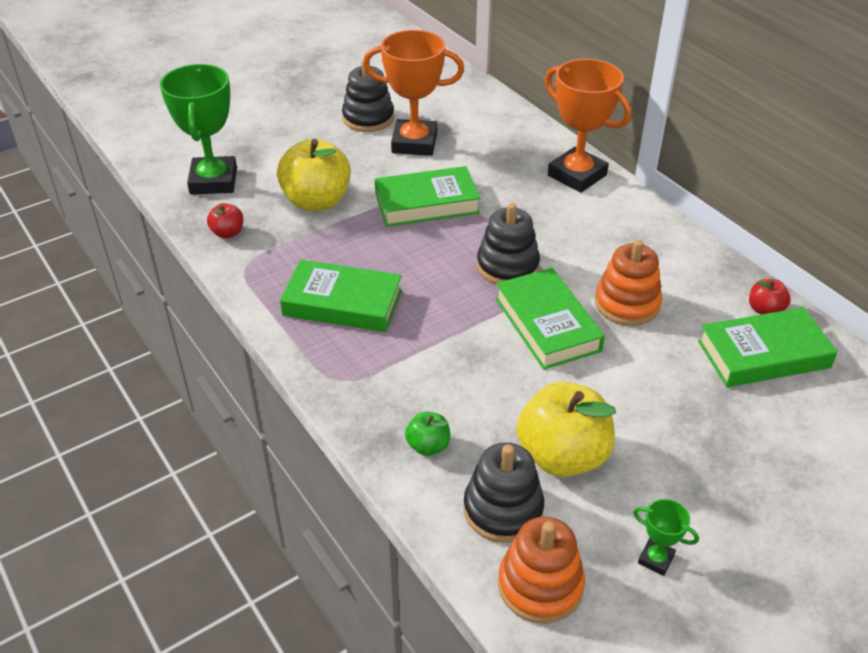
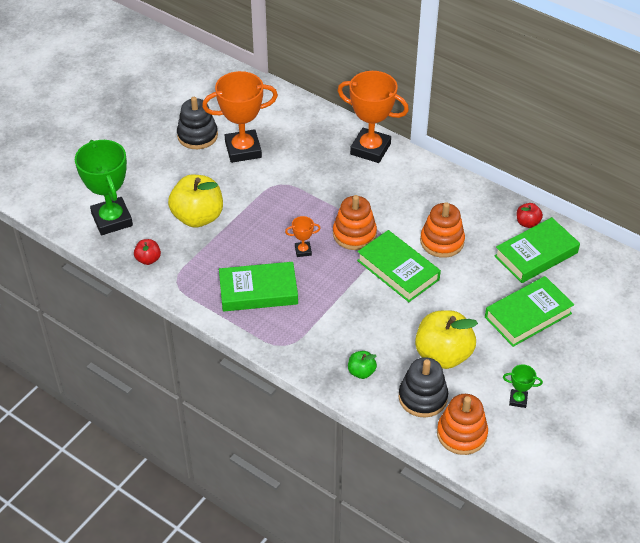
camera: 20 degrees left, 5 degrees up
green book [375,166,481,227] -> green book moved to [485,276,574,347]
black stacking toy [477,203,540,284] -> orange stacking toy [333,195,377,250]
none -> orange trophy [285,216,321,257]

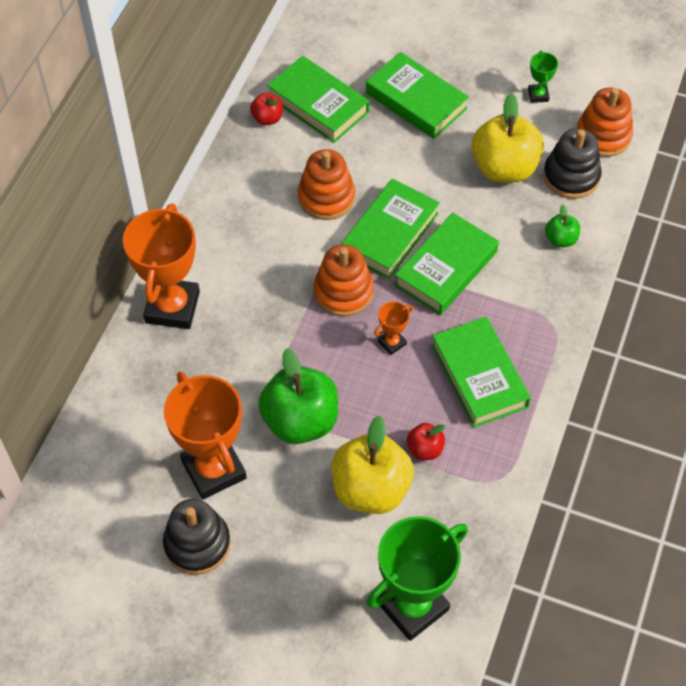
camera: 105 degrees left, 10 degrees up
red apple [134,239,161,265] -> red apple moved to [407,423,445,460]
orange trophy [285,216,321,257] -> orange trophy turned 75 degrees clockwise [374,301,413,355]
none -> green apple [258,348,338,444]
none -> green book [395,213,499,315]

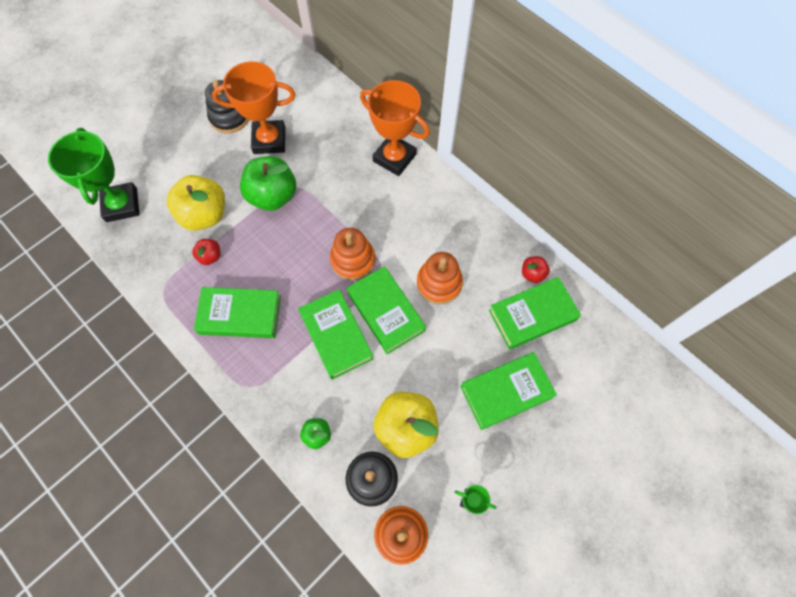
camera: 115 degrees right, 10 degrees up
orange trophy [374,301,413,355] -> none

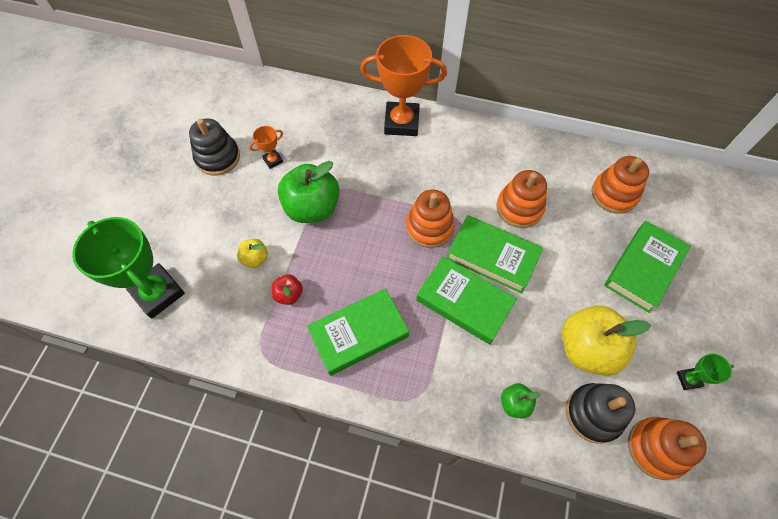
camera: 30 degrees left, 5 degrees down
yellow apple [167,175,225,231] -> yellow apple [237,239,268,268], size x0.48
orange trophy [212,61,295,154] -> orange trophy [249,126,283,169], size x0.44
green book [489,277,581,350] -> orange stacking toy [591,156,649,214]
red apple [522,256,550,283] -> none

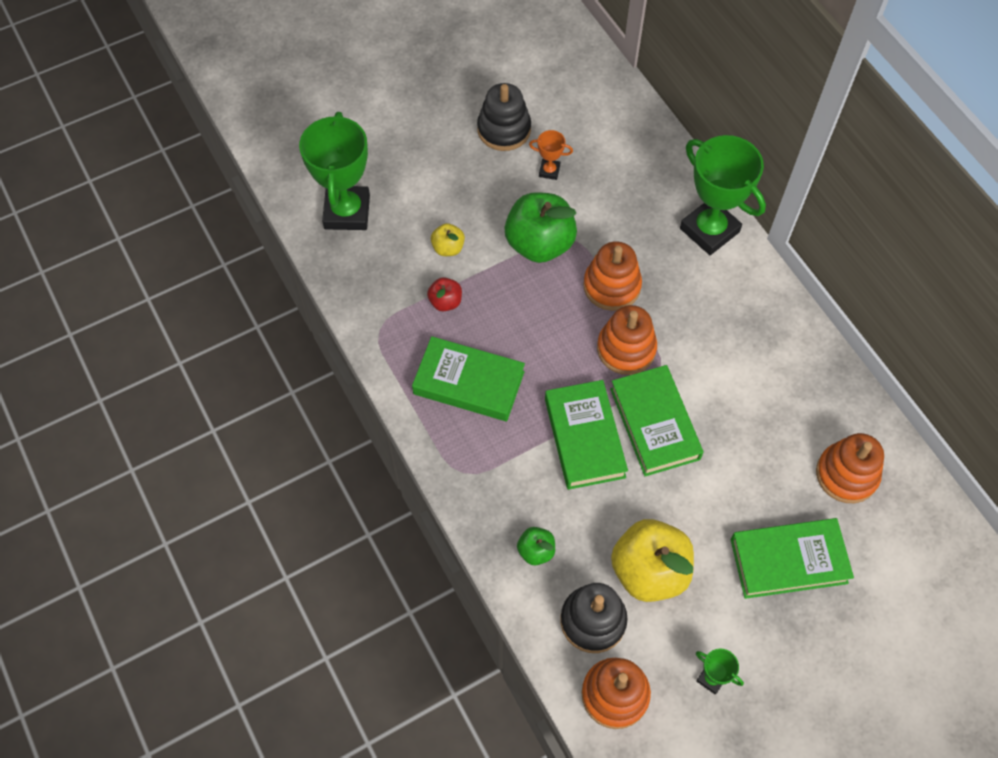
camera: 45 degrees right, 0 degrees up
orange trophy [360,35,447,136] -> green trophy [680,135,766,255]
orange stacking toy [496,170,547,228] -> orange stacking toy moved to [583,241,642,311]

